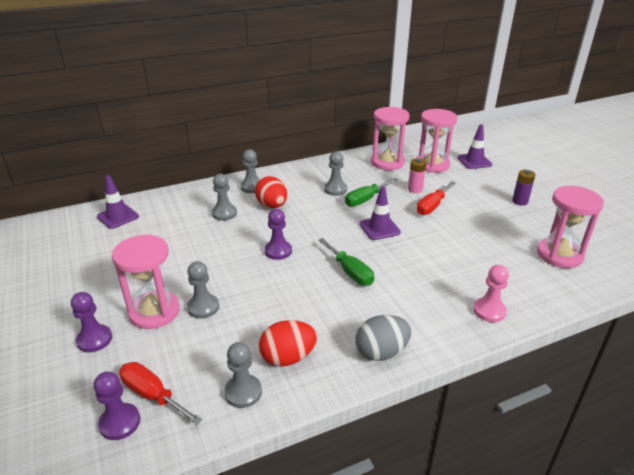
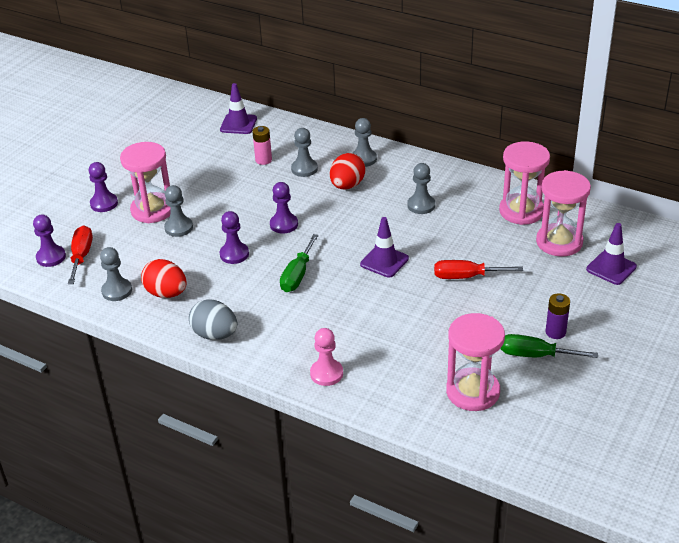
camera: 55 degrees right, 5 degrees up
green screwdriver [345,178,398,207] -> green screwdriver moved to [501,334,598,358]
pink battery [408,158,426,193] -> pink battery moved to [252,126,272,165]
none -> purple pawn [220,211,249,264]

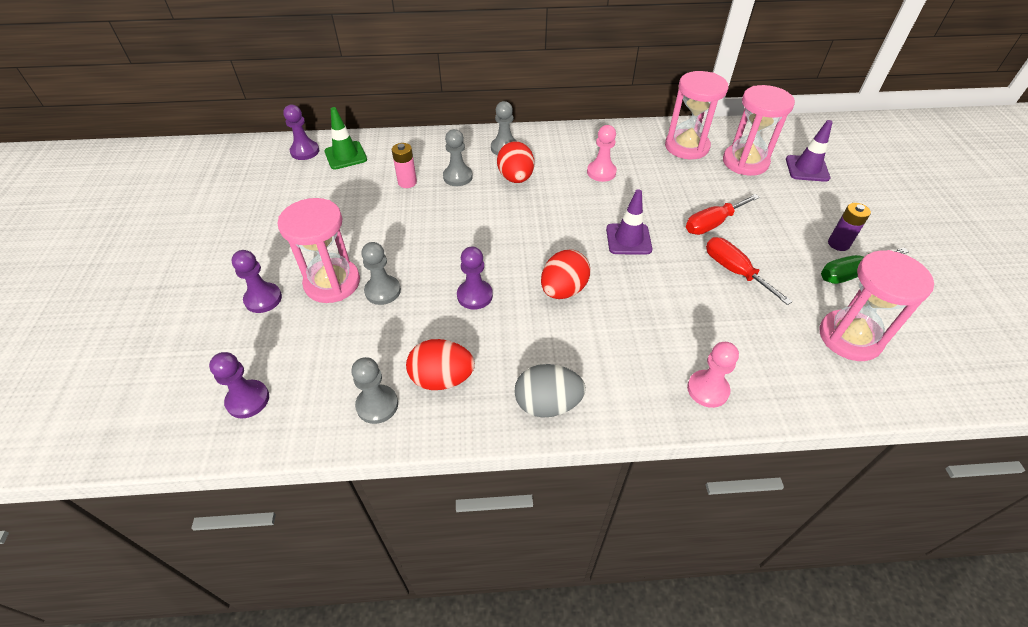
camera: 35 degrees left, 10 degrees up
red screwdriver [68,226,93,284] -> red screwdriver moved to [706,237,793,305]
purple traffic cone [220,83,257,134] -> green traffic cone [324,107,367,169]
purple pawn [270,182,298,234] -> purple pawn moved to [283,105,319,160]
green screwdriver [280,234,319,292] -> red egg [541,250,590,299]
grey pawn [407,163,435,214] -> pink pawn [587,125,617,182]

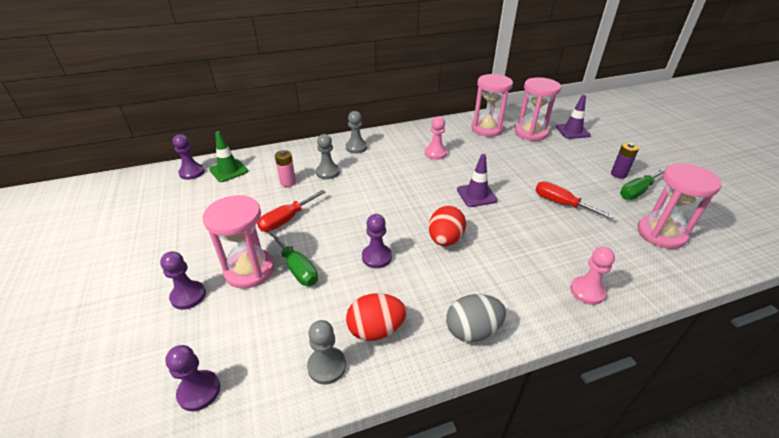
camera: 15 degrees left, 10 degrees down
grey pawn [361,242,401,305] -> green screwdriver [268,230,318,286]
red egg [497,141,534,183] -> none
red screwdriver [686,194,760,235] -> red screwdriver moved to [257,190,326,232]

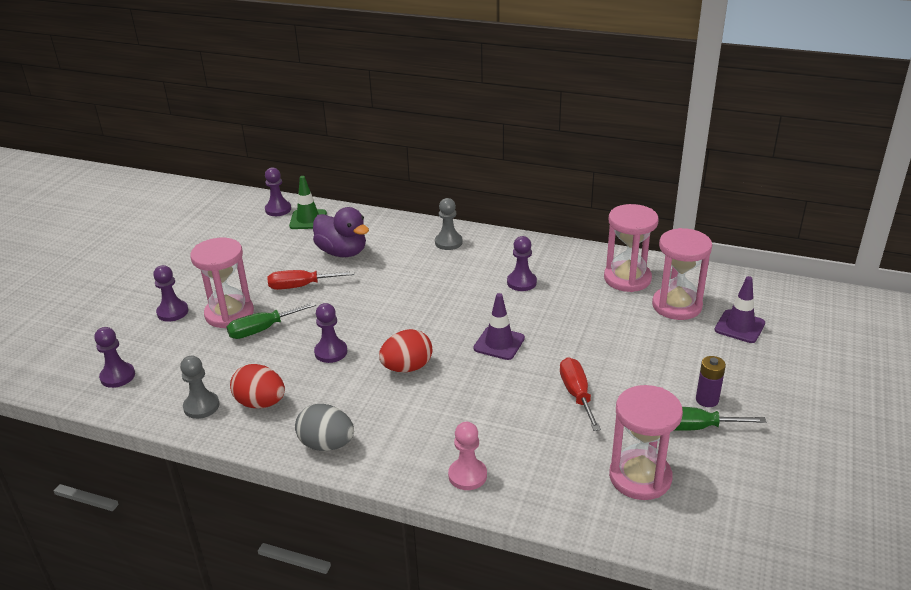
camera: 40 degrees right, 5 degrees down
green screwdriver [268,230,318,286] -> green screwdriver turned 60 degrees clockwise [227,302,316,339]
pink battery [275,150,296,187] -> purple duck [313,207,369,257]
grey pawn [316,134,340,179] -> none
pink pawn [425,116,447,160] -> purple pawn [507,236,537,291]

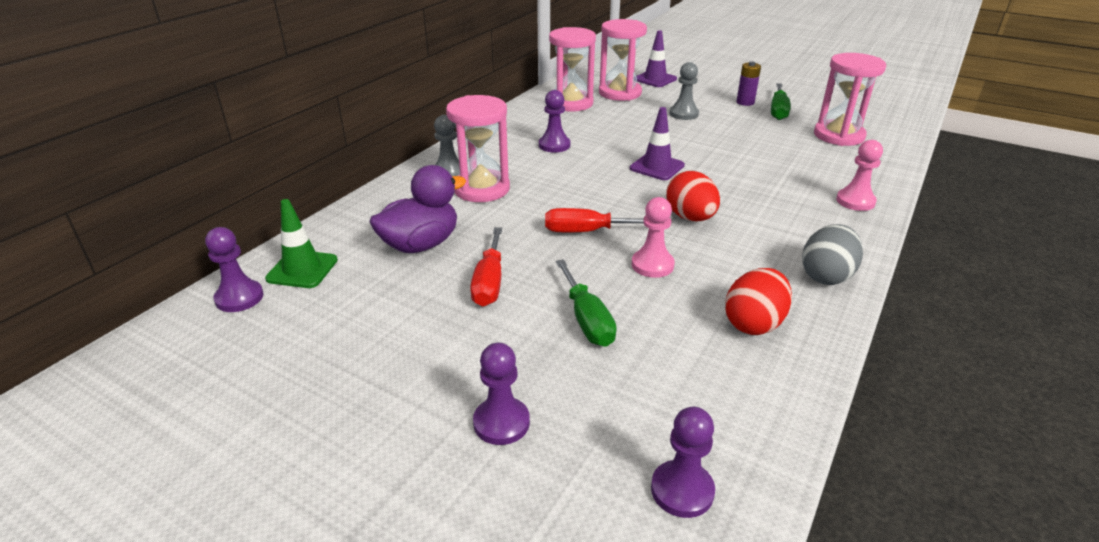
camera: 80 degrees left, 0 degrees up
grey pawn [180,356,220,419] -> grey pawn moved to [669,62,699,120]
pink hourglass [190,238,254,328] -> pink hourglass moved to [446,95,510,202]
purple pawn [314,303,347,363] -> pink pawn [632,197,675,278]
red screwdriver [560,357,601,431] -> red screwdriver moved to [545,208,644,232]

